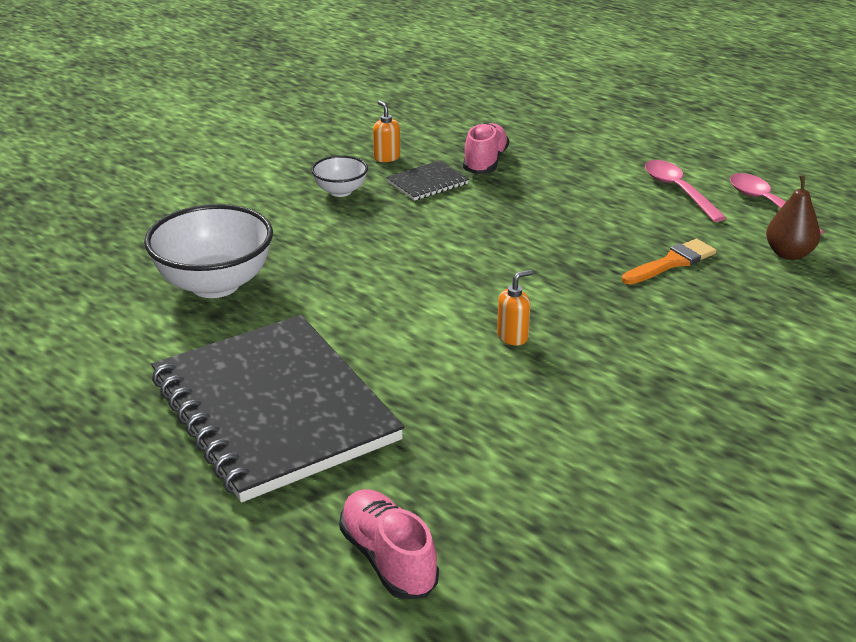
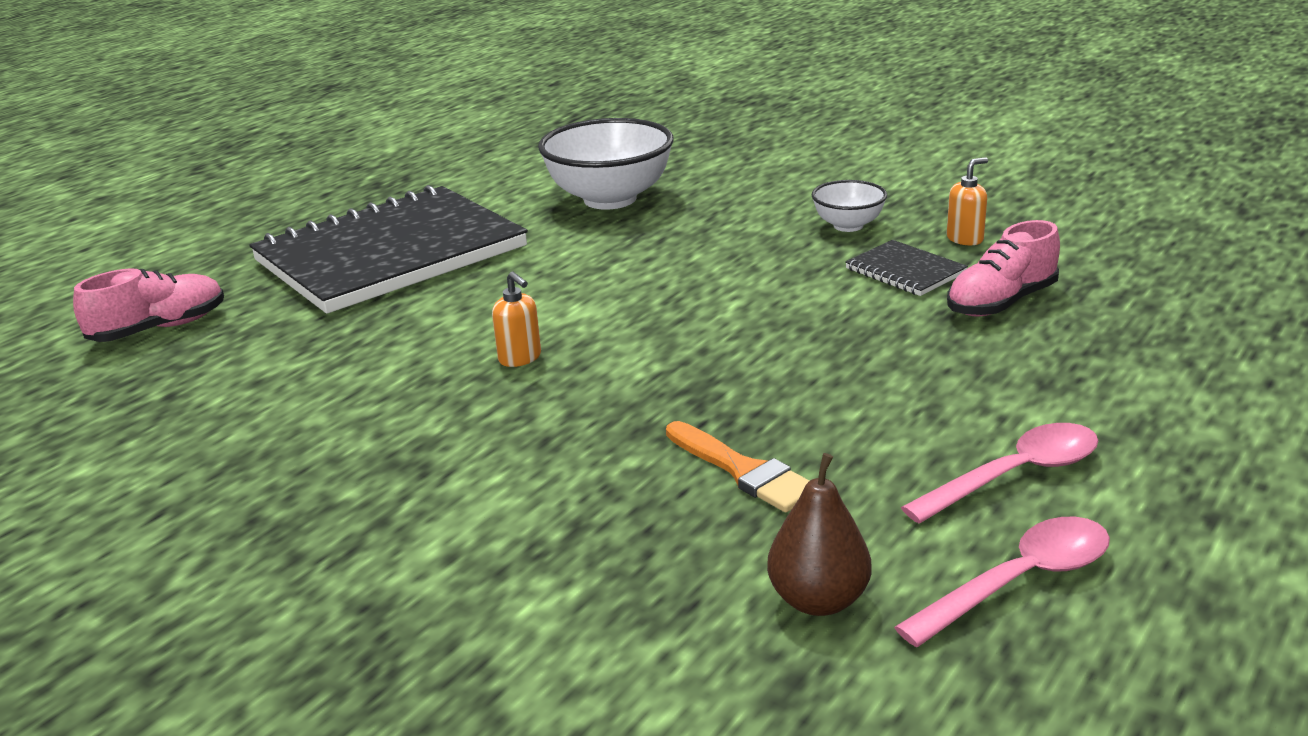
camera: 85 degrees right, 5 degrees down
pink shoe [463,123,509,174] -> pink shoe turned 135 degrees clockwise [947,220,1060,317]

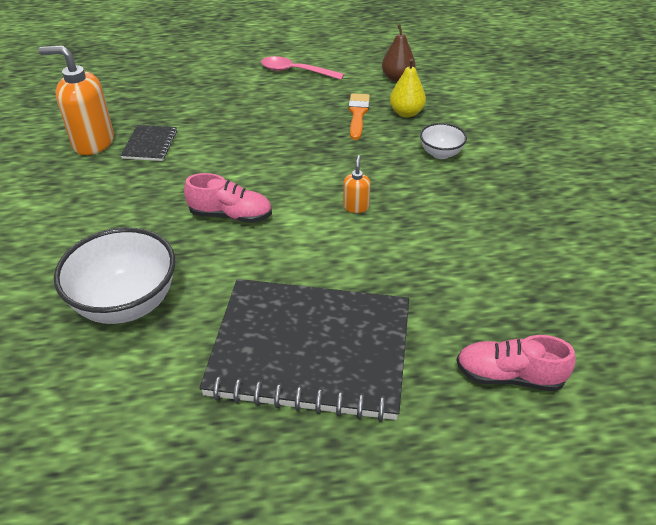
camera: 135 degrees left, 15 degrees up
white bowl [812,180,887,232] -> white bowl moved to [420,123,467,159]
pink spoon [894,517,1110,647] -> none
orange soap dispenser [946,157,988,245] -> orange soap dispenser [39,45,114,155], size x2.10
pink shoe [947,220,1060,317] -> pink shoe moved to [184,173,272,223]
none -> yellow pear [390,59,426,117]

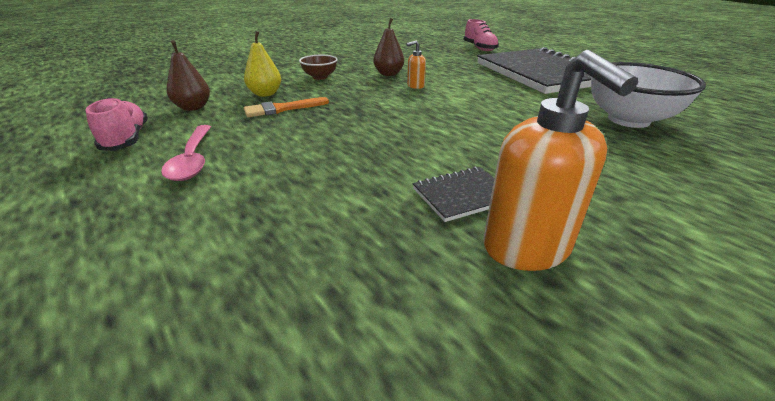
camera: 120 degrees left, 10 degrees down
pink shoe [184,173,272,223] -> pink shoe moved to [85,97,148,151]
white bowl [420,123,467,159] -> brown bowl [299,55,338,80]
none -> brown pear [373,18,404,76]

